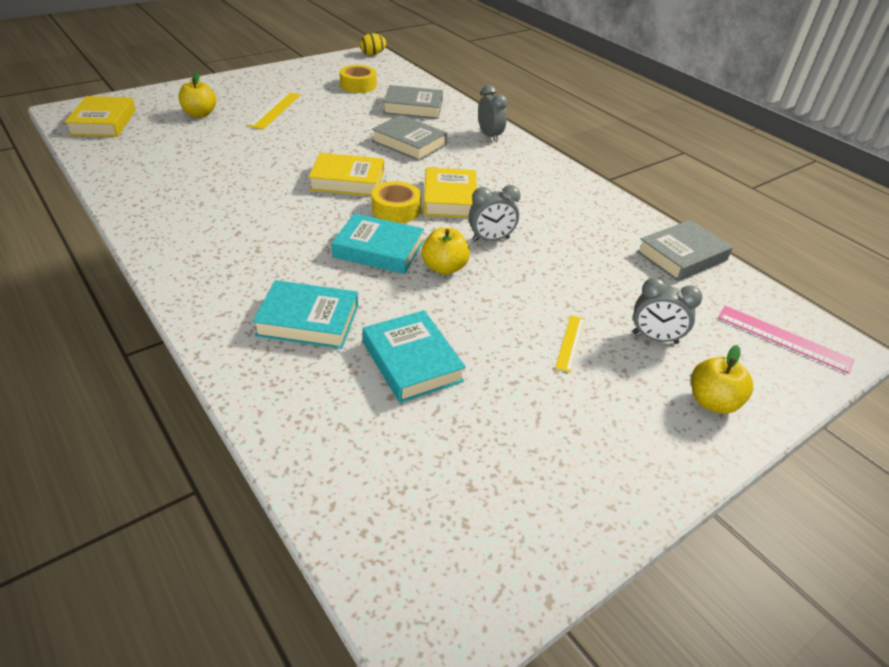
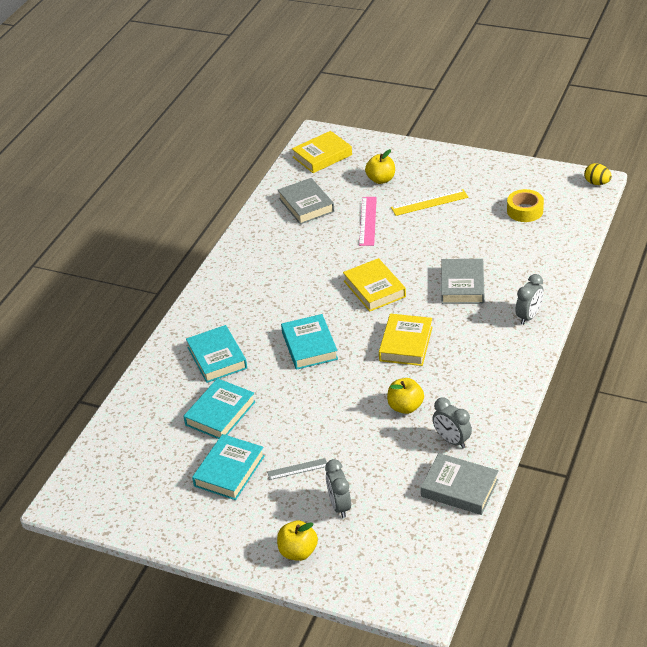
camera: 65 degrees right, 0 degrees up
yellow tape [372,181,421,223] -> none
grey book [383,85,443,119] -> grey book moved to [278,178,334,224]
yellow apple [422,228,470,275] -> yellow apple moved to [387,378,424,414]
yellow book [424,167,477,218] -> yellow book turned 45 degrees counterclockwise [379,314,433,366]
grey clock [468,185,520,241] -> grey clock moved to [432,397,472,448]
yellow ruler [555,315,585,372] -> grey ruler [267,458,327,480]
pink ruler [718,306,854,374] -> pink ruler moved to [359,197,377,246]
none -> turquoise book [192,434,265,500]

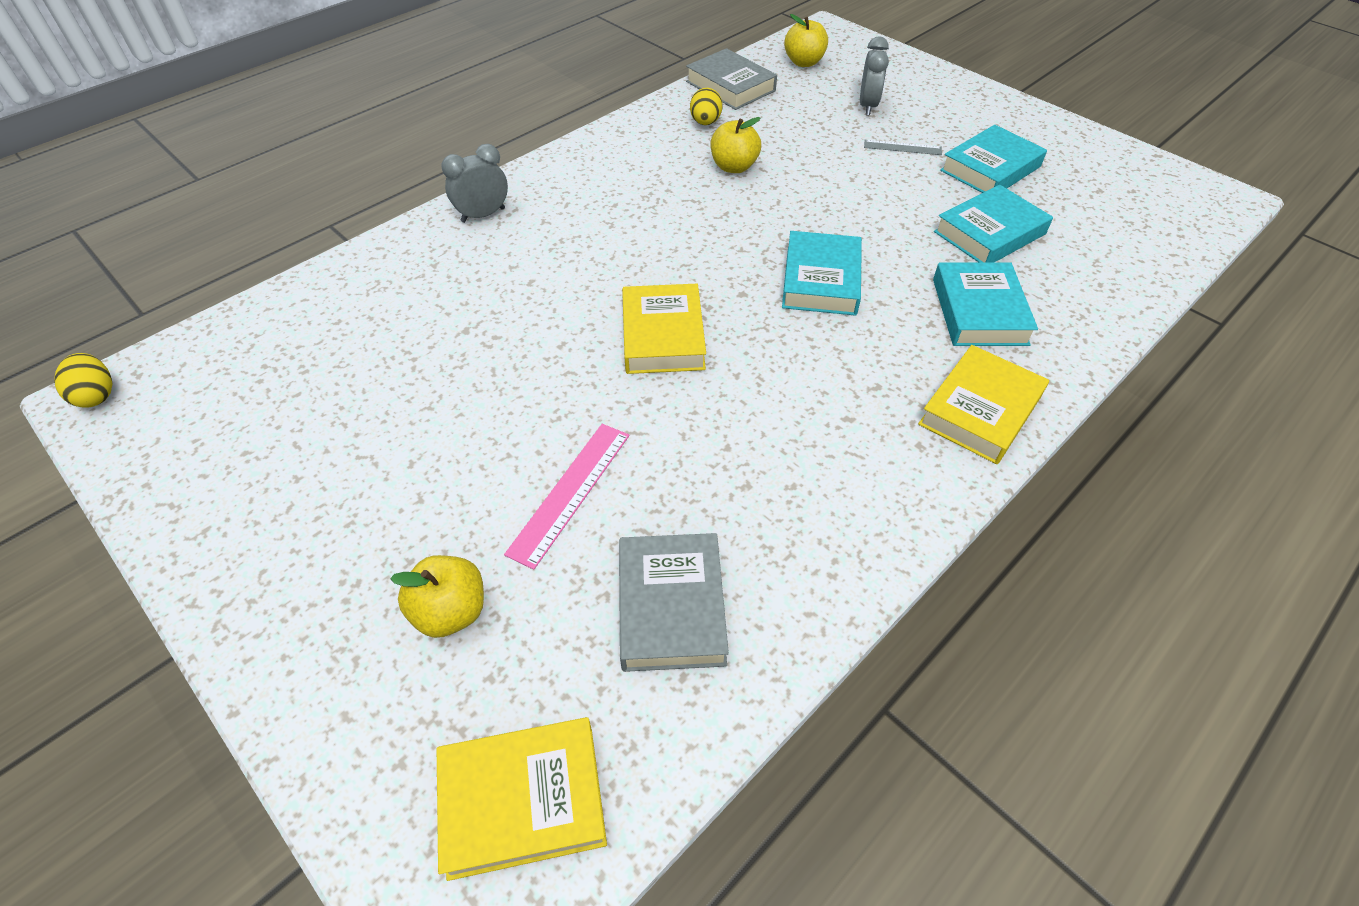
camera: 160 degrees left, 10 degrees up
yellow apple [277,521,318,561] -> yellow apple moved to [784,14,828,67]
yellow book [379,314,433,366] -> yellow book moved to [918,345,1049,464]
yellow ruler [391,189,469,216] -> none
grey clock [432,397,472,448] -> yellow egg [690,88,723,125]
grey book [441,259,484,304] -> none
yellow tape [507,189,544,222] -> none

